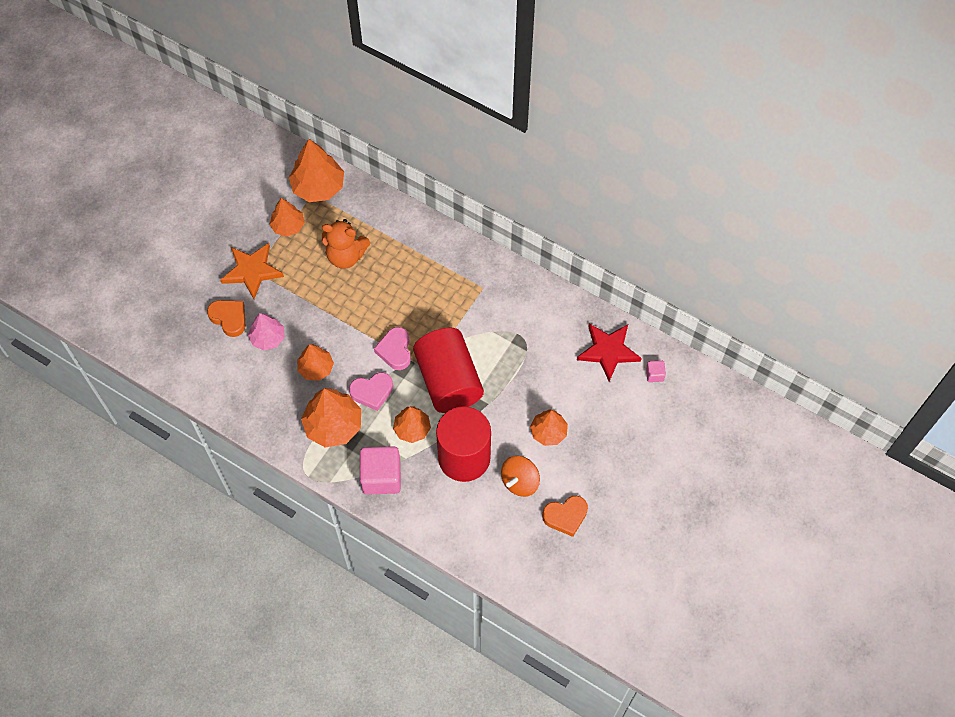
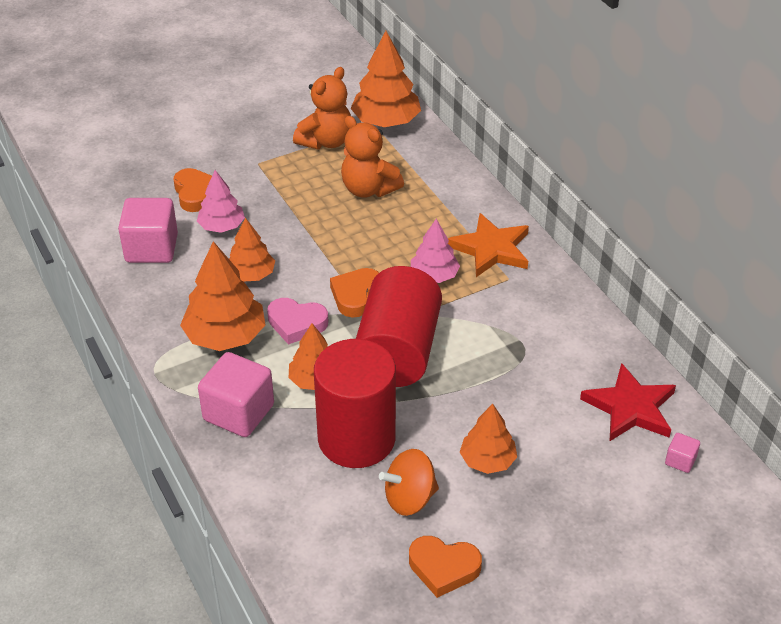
camera: 30 degrees right, 20 degrees down
orange star [221,243,284,299] -> orange star moved to [448,213,529,277]
orange tree [269,198,305,237] -> orange teddy bear [293,67,351,150]
pink heart [374,327,411,370] -> orange heart [330,268,379,318]
none -> pink cube [118,198,178,263]
none -> pink tree [411,219,460,283]

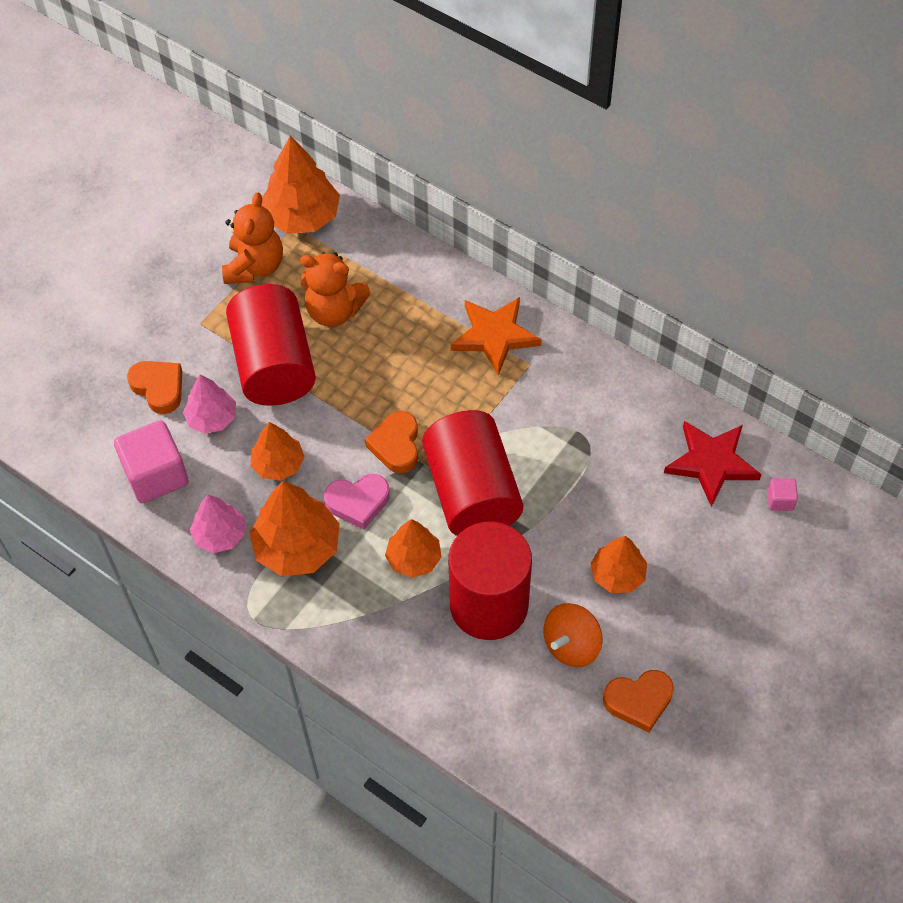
camera: 25 degrees left, 15 degrees up
pink cube [198,352,274,437] -> none
pink tree [411,219,460,283] -> pink tree moved to [190,495,245,553]
none -> red cylinder [226,284,316,406]

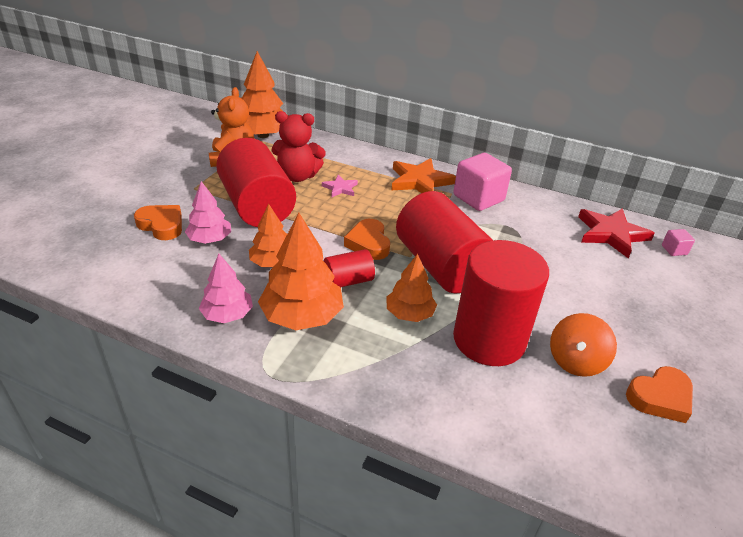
camera: 15 degrees left, 20 degrees down
pink cube [114,420,188,503] -> pink cube moved to [453,153,512,211]
orange teddy bear [300,252,370,327] -> red teddy bear [272,111,326,182]
pink heart [324,474,390,530] -> red cylinder [324,249,375,287]
orange tree [590,536,647,593] -> none
none -> pink star [322,175,358,198]

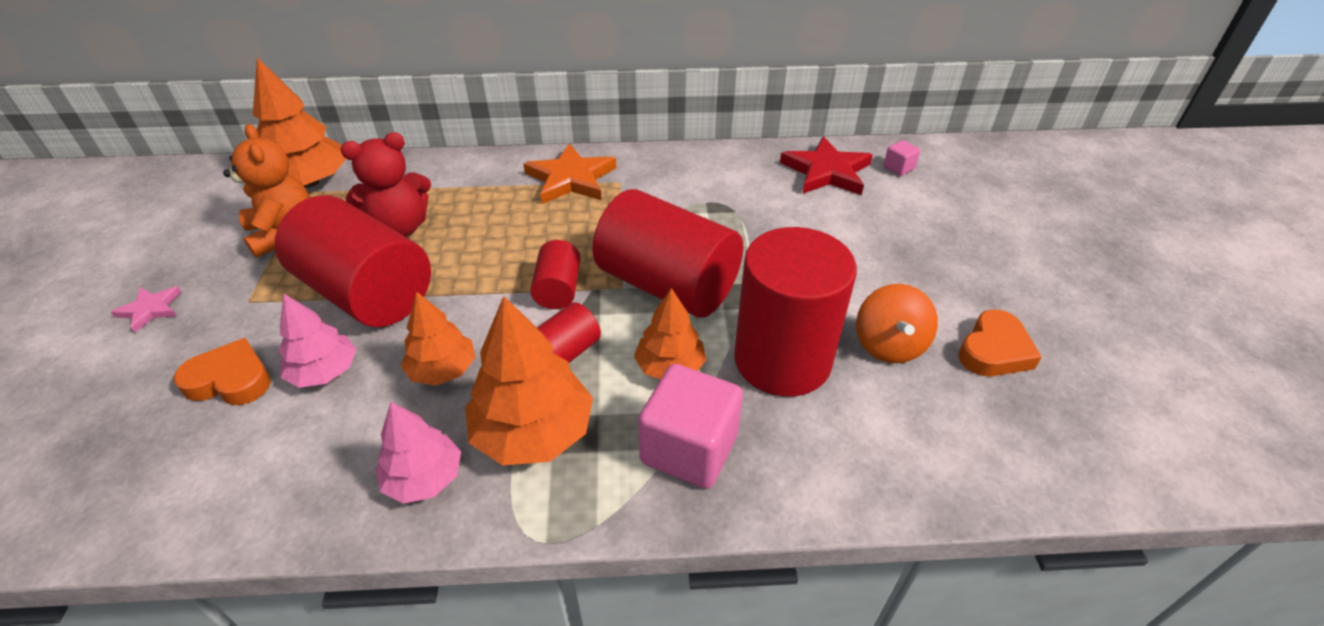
camera: 25 degrees left, 5 degrees up
pink star [322,175,358,198] -> pink star moved to [111,286,181,332]
orange heart [344,219,390,260] -> red cylinder [530,240,581,309]
pink cube [453,153,512,211] -> pink cube moved to [638,364,743,489]

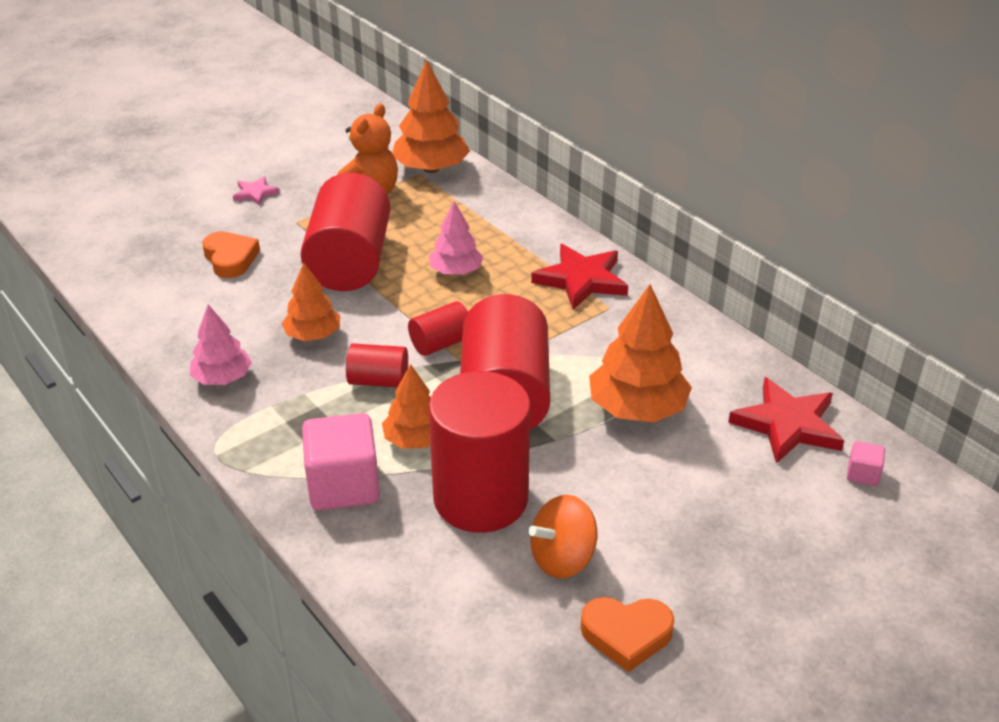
camera: 55 degrees right, 5 degrees down
pink tree [278,294,357,388] -> pink tree moved to [429,201,484,275]
red teddy bear [341,132,431,236] -> none
orange tree [465,296,593,466] -> orange tree moved to [589,284,692,422]
orange star [524,143,616,204] -> red star [531,244,628,310]

